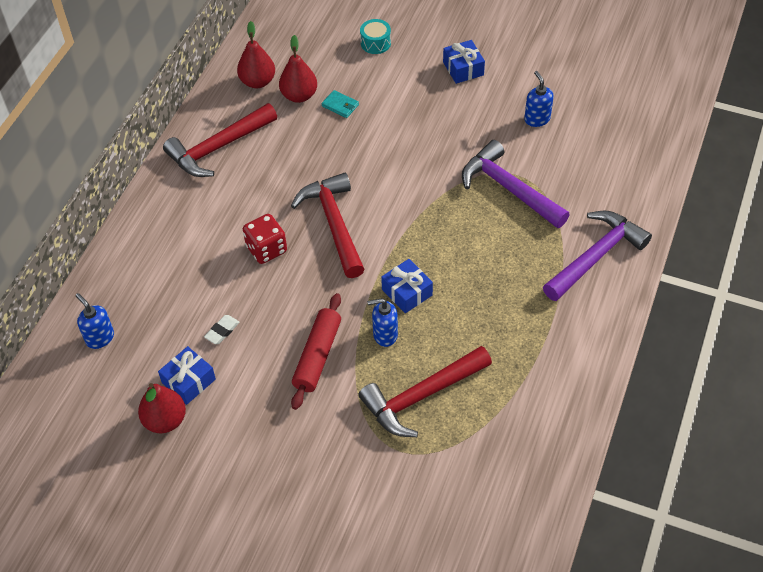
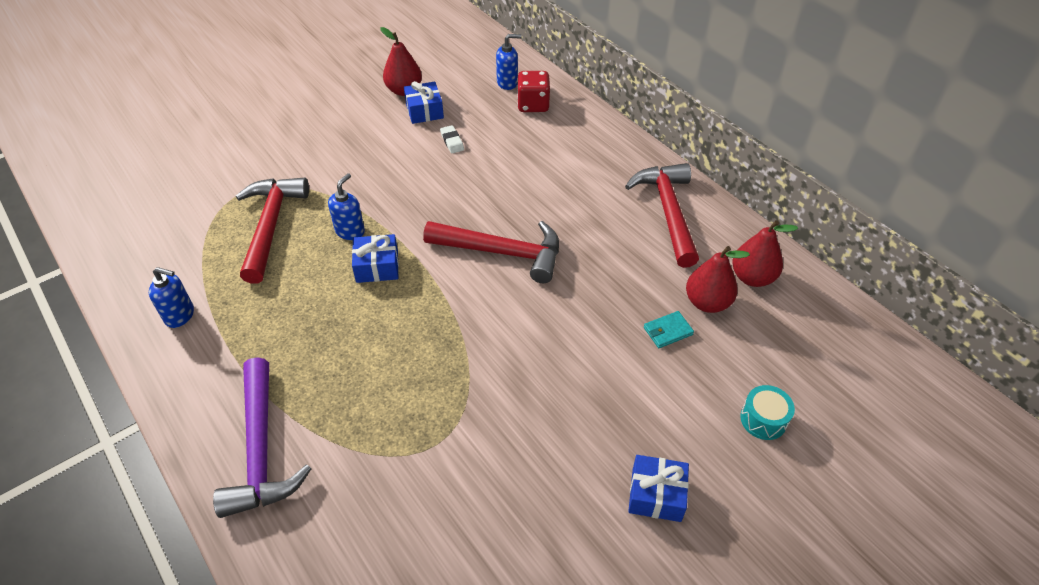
camera: 120 degrees right, 5 degrees down
red dice [243,214,287,264] -> red dice moved to [517,71,550,112]
red rolling pin [291,293,341,410] -> none
purple hammer [462,140,570,228] -> none
blue soap dispenser [524,71,554,127] -> blue soap dispenser moved to [149,267,194,328]

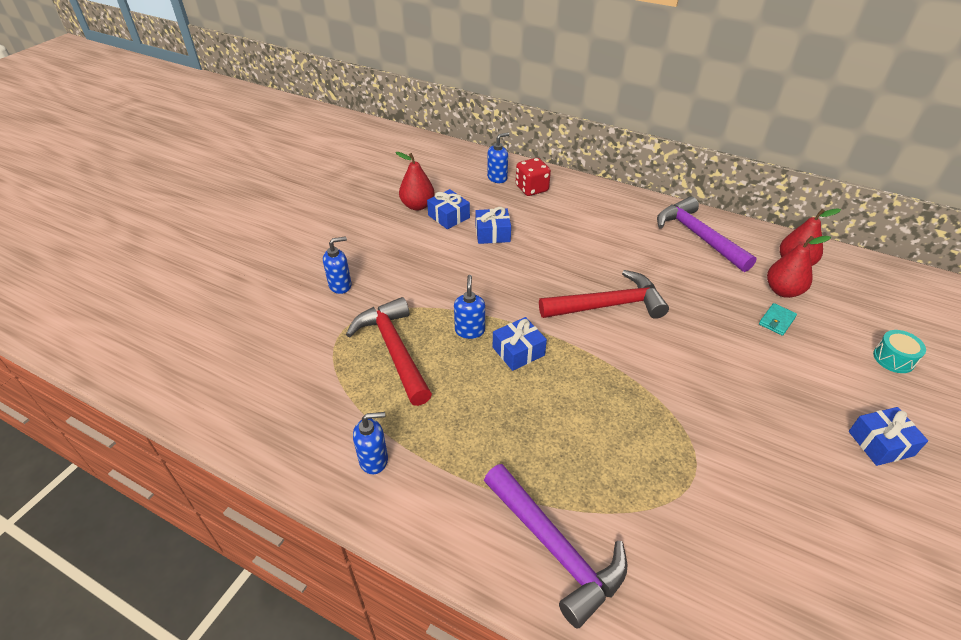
camera: 25 degrees left, 5 degrees down
white eraser [440,125,464,153] -> blue gift [475,207,511,244]
red hammer [625,163,699,268] -> purple hammer [657,196,756,272]
none -> blue soap dispenser [323,236,352,294]

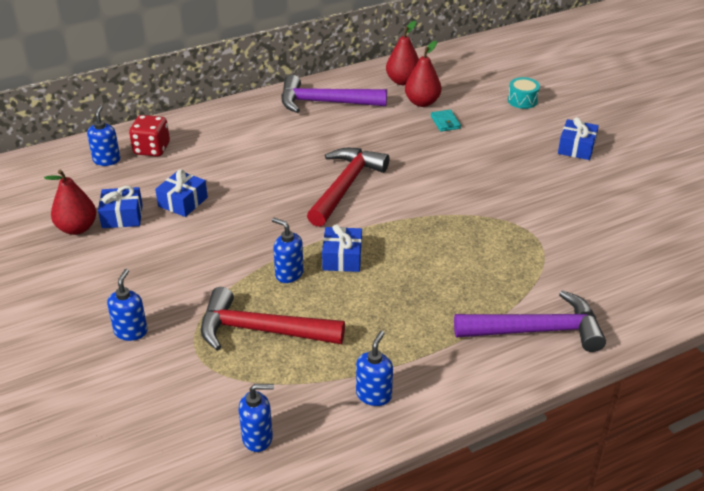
camera: 55 degrees left, 5 degrees down
none -> blue soap dispenser [239,384,274,452]

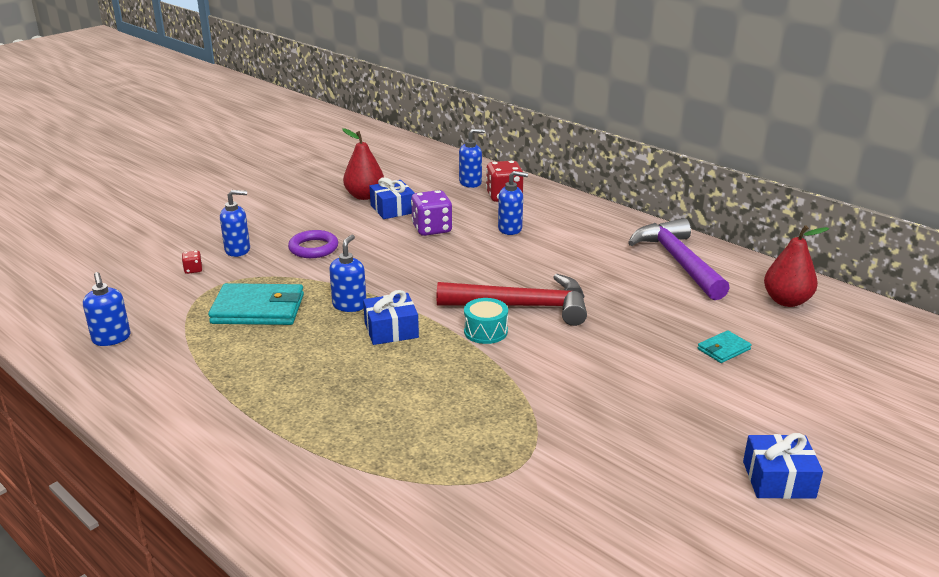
camera: 70 degrees right, 10 degrees down
blue gift [155,169,208,217] -> purple dice [411,190,453,236]
red hammer [201,287,345,351] -> turquoise wallet [208,283,304,325]
blue soap dispenser [356,331,393,406] -> blue soap dispenser moved to [498,171,528,235]
red pear [405,40,441,107] -> none
purple hammer [454,290,606,352] -> none
turquoise drum [508,77,540,109] -> turquoise drum moved to [464,298,508,344]
none -> red dice [182,251,202,274]
none -> purple ring [288,230,338,258]

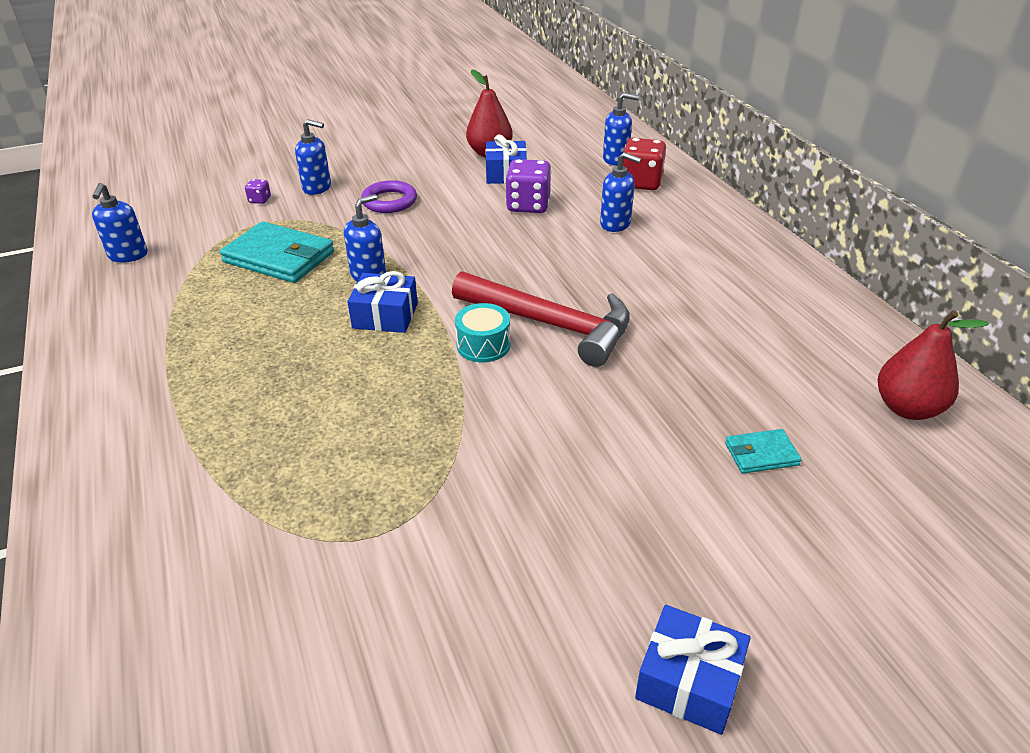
camera: 25 degrees right, 10 degrees up
red dice [182,251,202,274] -> purple dice [245,179,271,204]
purple hammer [628,218,730,300] -> none

